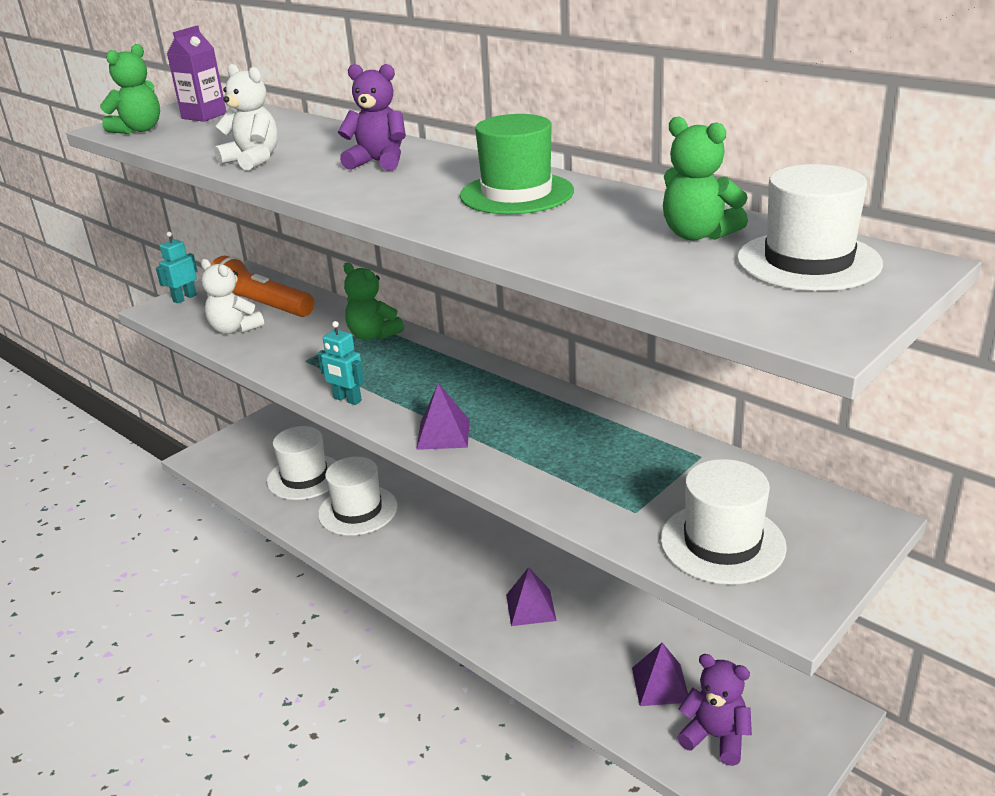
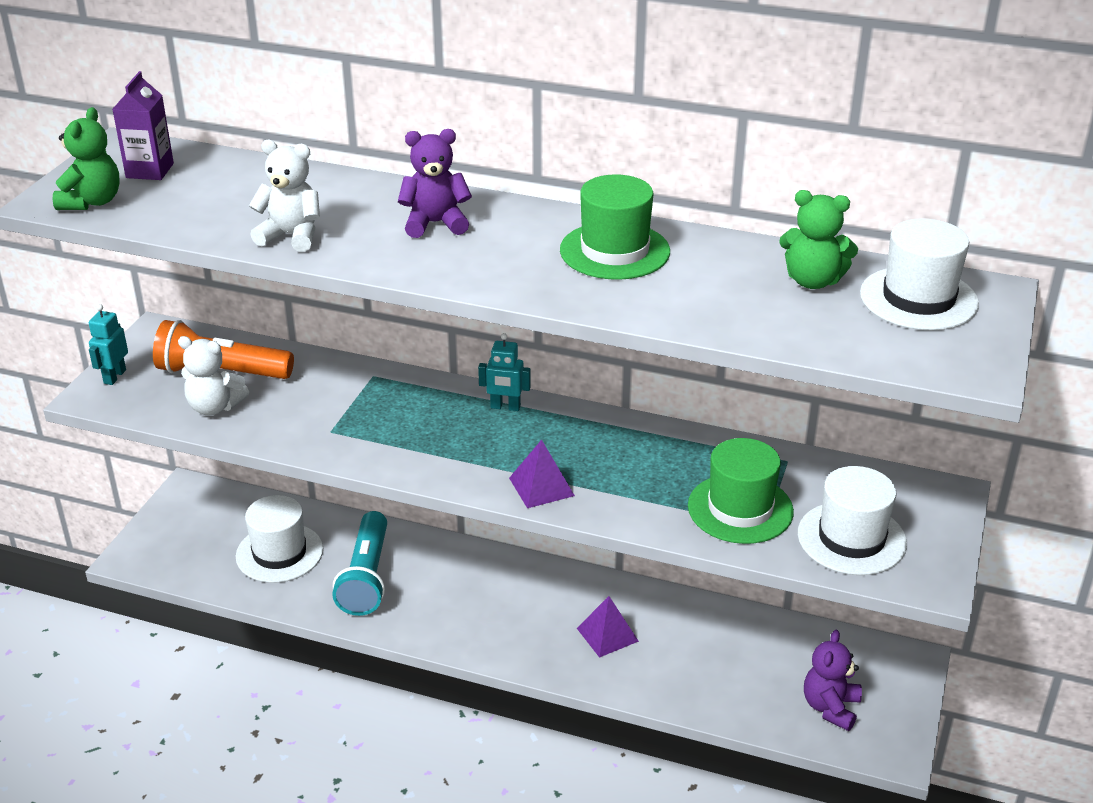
camera: 25 degrees left, 5 degrees up
turquoise robot [318,321,364,405] -> turquoise robot moved to [478,333,531,411]
white hat [318,457,397,536] -> turquoise flashlight [332,511,387,616]
green teddy bear [343,263,404,340] -> none
purple pyramid [632,643,688,706] -> none
purple teddy bear [677,654,752,766] -> purple teddy bear turned 75 degrees counterclockwise [804,630,862,731]
none -> green hat [688,438,794,544]

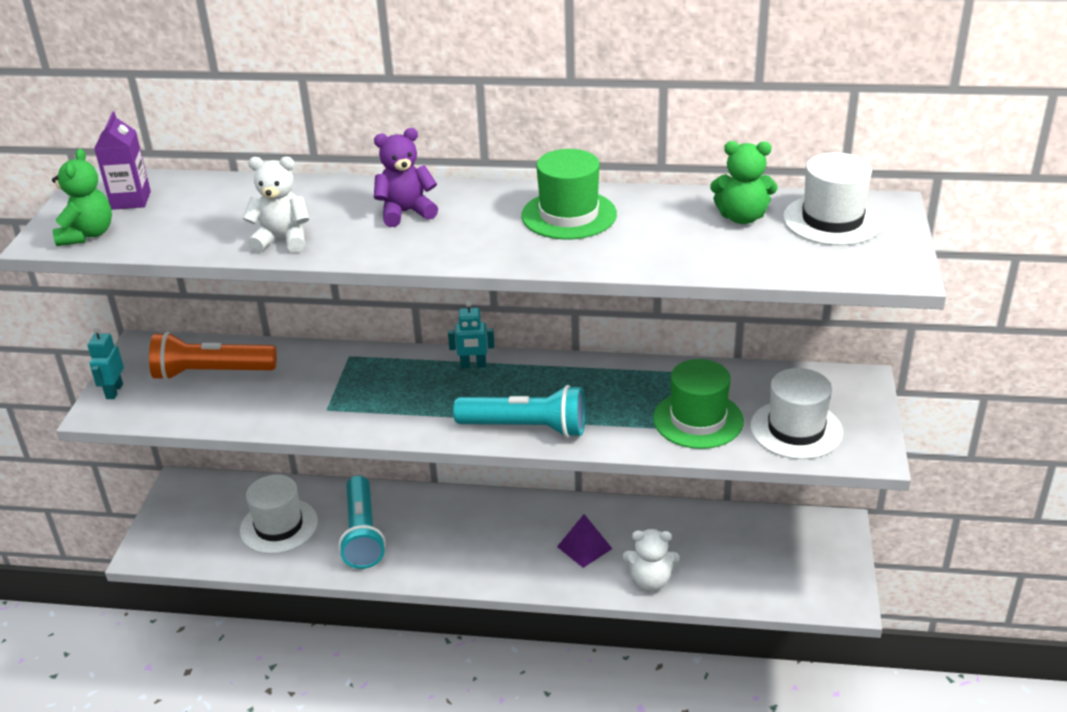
camera: 10 degrees left, 0 degrees up
white teddy bear [178,336,249,415] -> white teddy bear moved to [623,529,679,591]
purple pyramid [509,440,575,508] -> turquoise flashlight [453,385,585,438]
purple teddy bear [804,630,862,731] -> none

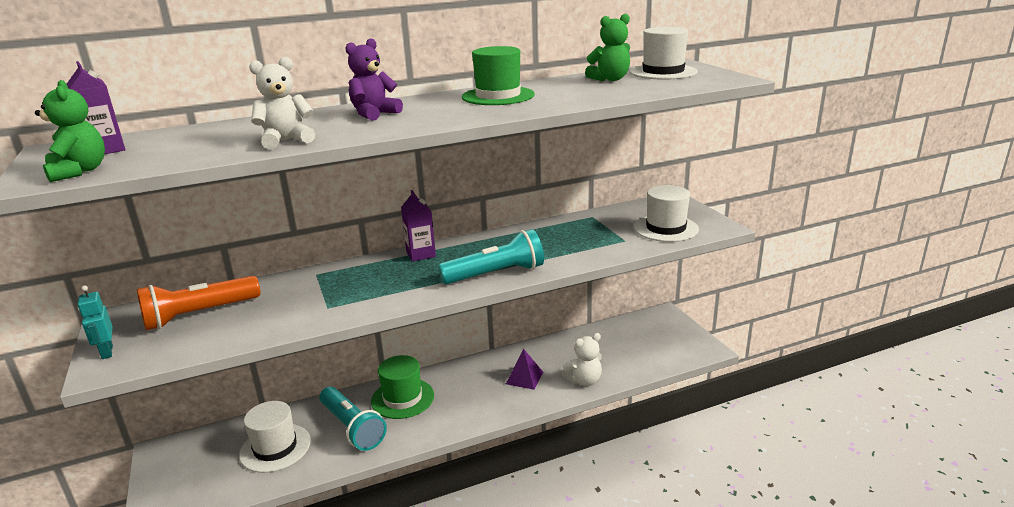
camera: 30 degrees left, 10 degrees down
turquoise robot [448,301,495,368] -> purple carton [401,190,436,262]
green hat [653,359,744,449] -> green hat moved to [371,355,434,419]

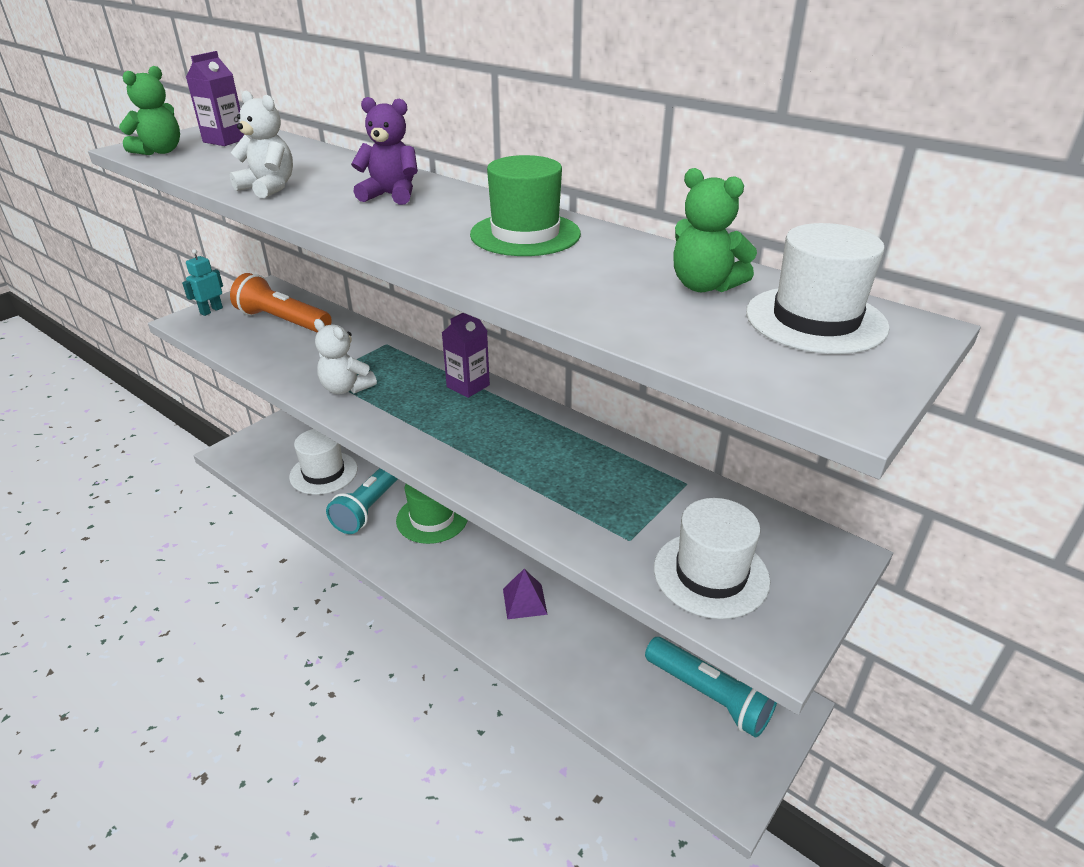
camera: 60 degrees right, 10 degrees up
turquoise flashlight [438,229,544,284] -> turquoise flashlight moved to [645,637,777,738]
white teddy bear [561,333,602,386] -> white teddy bear moved to [314,319,377,394]

